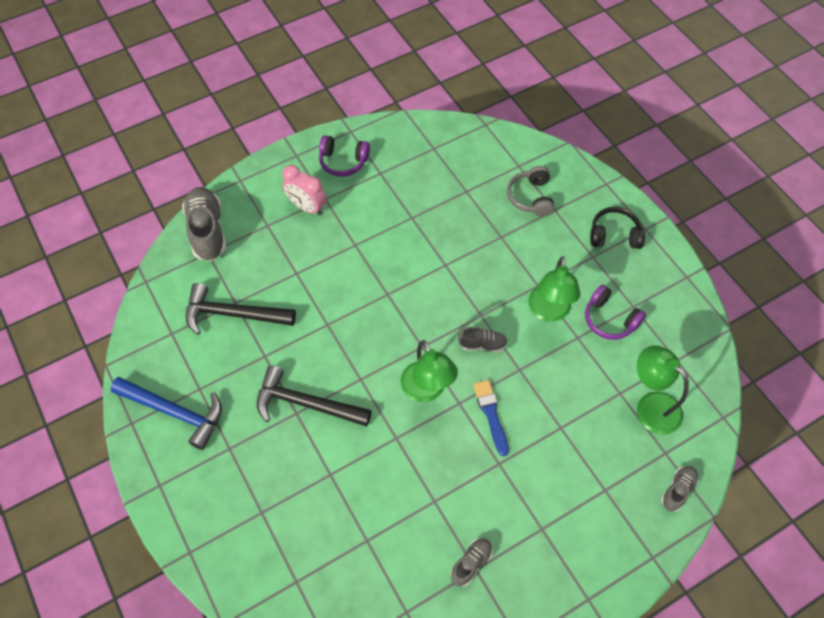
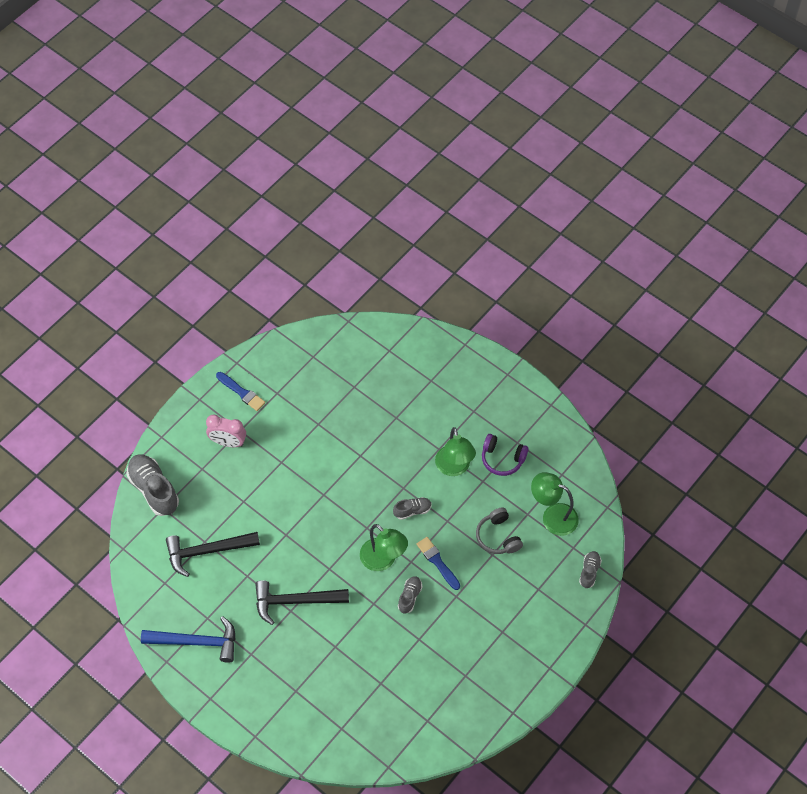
camera: 20 degrees left, 0 degrees up
purple headphones [319,135,370,177] -> blue brush [216,372,265,411]
grey shoe [451,538,493,586] -> grey shoe moved to [398,576,422,614]
grey headphones [507,166,555,217] -> grey headphones moved to [476,507,523,554]
black headphones [590,207,645,249] -> none

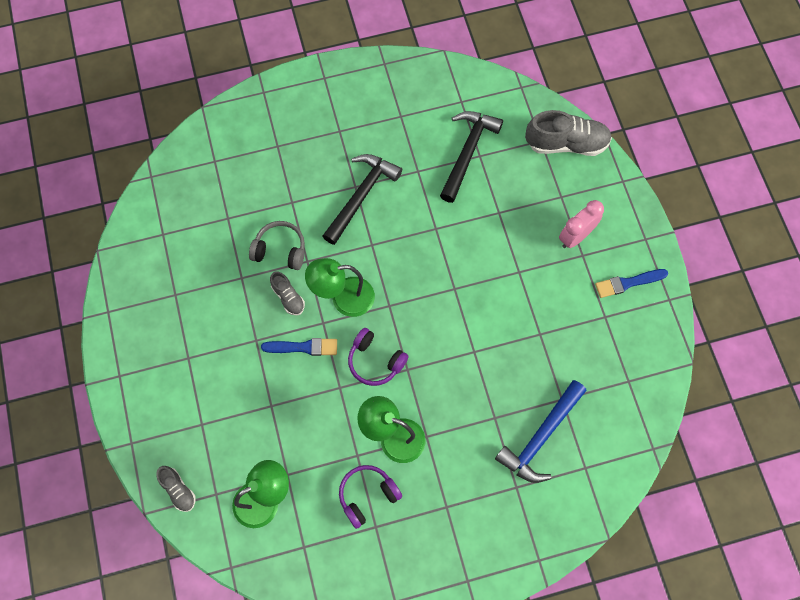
camera: 125 degrees right, 10 degrees up
blue hammer [141,616,236,663] -> blue hammer moved to [495,380,587,483]
grey shoe [393,497,432,520] -> purple headphones [348,328,409,386]
grey headphones [476,507,523,554] -> grey headphones moved to [249,221,305,270]

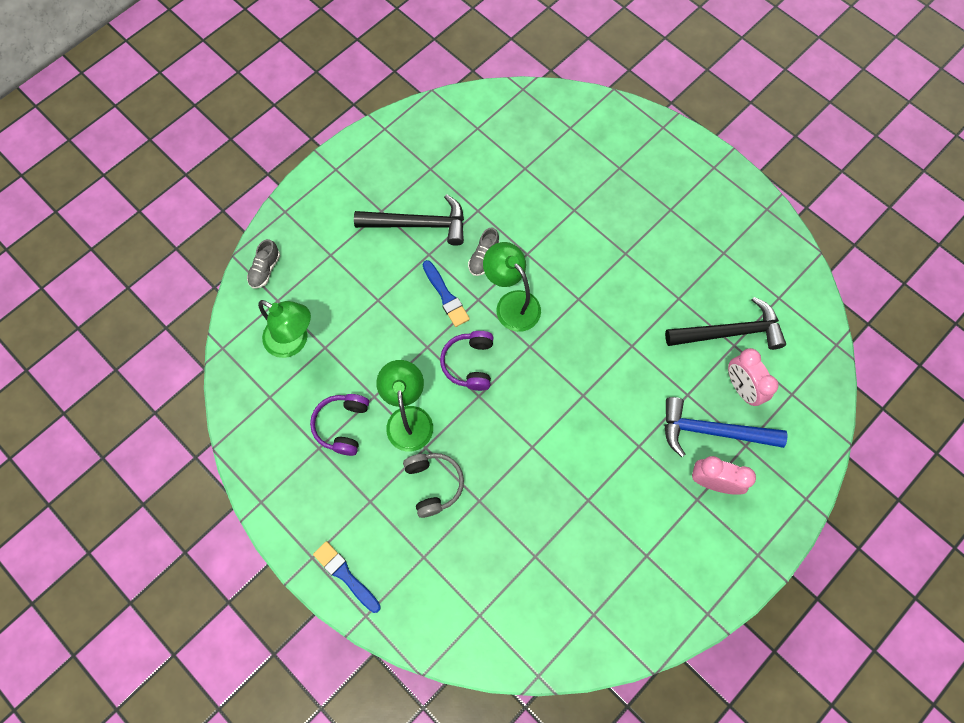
camera: 60 degrees right, 0 degrees up
grey headphones [249,221,305,270] -> grey headphones moved to [403,453,464,518]
black hammer [322,154,402,245] -> black hammer moved to [354,194,464,246]
purple headphones [339,465,402,529] -> purple headphones turned 105 degrees counterclockwise [310,394,369,456]
blue hammer [495,380,587,483] -> blue hammer moved to [665,397,787,457]
grey shoe [525,110,612,156] -> none
blue brush [595,269,668,298] -> blue brush moved to [313,541,381,613]
none -> pink clock [728,348,778,406]

